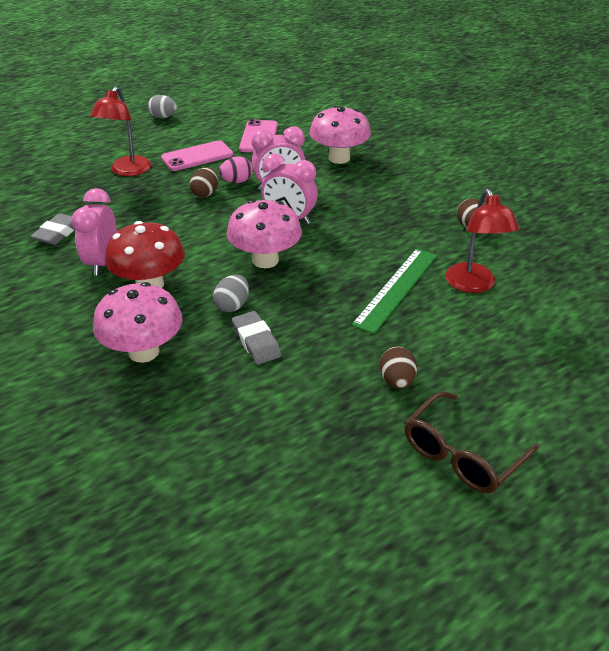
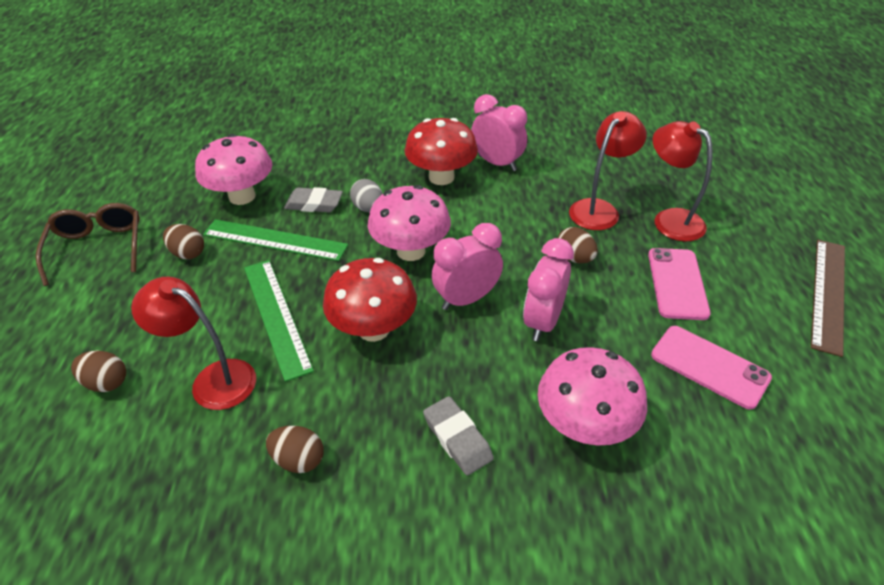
camera: 125 degrees right, 5 degrees up
grey eraser [31,213,74,245] -> grey eraser moved to [423,396,494,476]
pink mushroom [93,282,182,363] -> pink mushroom moved to [195,134,272,205]
grey egg [148,95,177,118] -> brown ruler [811,240,845,357]
pink egg [219,156,253,183] -> none
none -> brown egg [71,351,126,392]
none -> green ruler [203,219,348,261]
none -> red mushroom [323,258,417,342]
none -> red lamp [569,111,647,230]

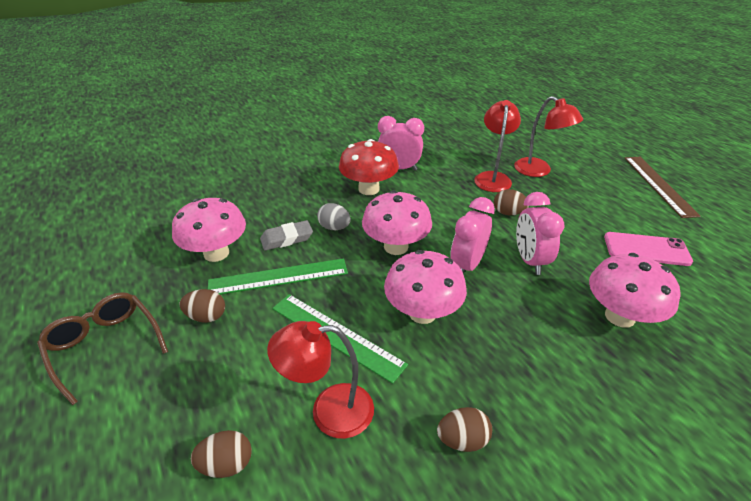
camera: 30 degrees left, 5 degrees down
red mushroom [323,258,417,342] -> pink mushroom [384,250,467,324]
grey eraser [423,396,494,476] -> none
pink phone [648,248,711,320] -> none
red lamp [653,121,713,241] -> red lamp turned 150 degrees counterclockwise [514,96,583,177]

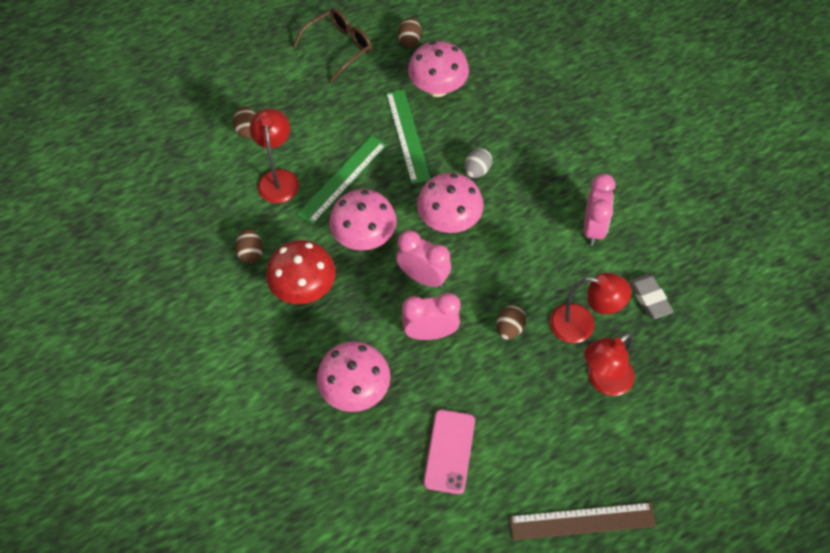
camera: 90 degrees right, 20 degrees up
brown egg [179,289,225,323] -> brown egg moved to [398,17,422,48]
grey eraser [260,220,313,251] -> grey eraser moved to [629,274,673,319]
red mushroom [339,139,399,195] -> red mushroom moved to [266,240,336,304]

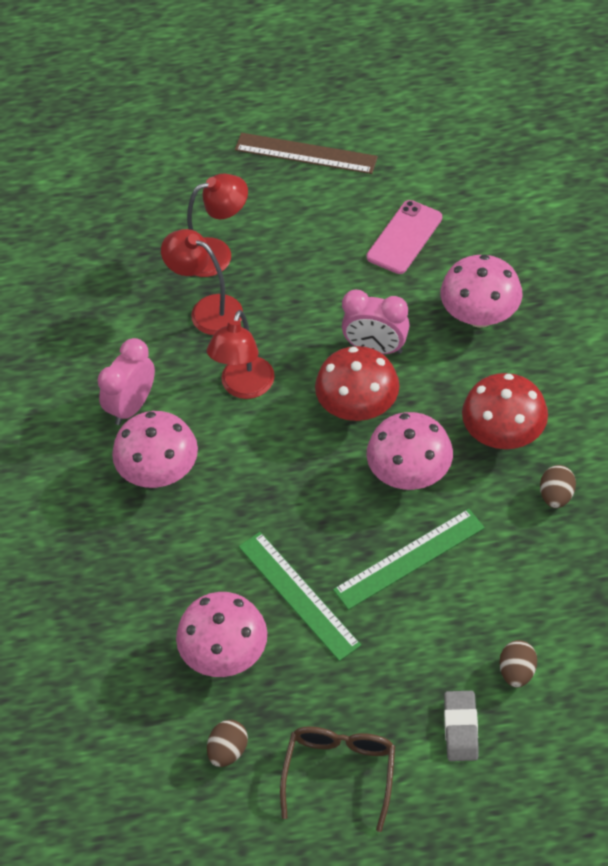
camera: 155 degrees left, 5 degrees down
red lamp [249,108,299,203] -> red lamp moved to [207,310,275,399]
brown glasses [293,8,372,82] -> brown glasses turned 120 degrees clockwise [280,726,395,832]
green ruler [386,89,431,184] -> green ruler turned 45 degrees counterclockwise [238,532,361,661]
pink clock [396,230,451,288] -> red mushroom [315,346,399,421]
pink mushroom [417,173,484,233] -> pink mushroom moved to [112,411,198,488]
grey egg [464,148,492,178] -> none
brown egg [496,305,526,340] -> none
grey eraser [629,274,673,319] -> grey eraser moved to [444,691,479,761]

